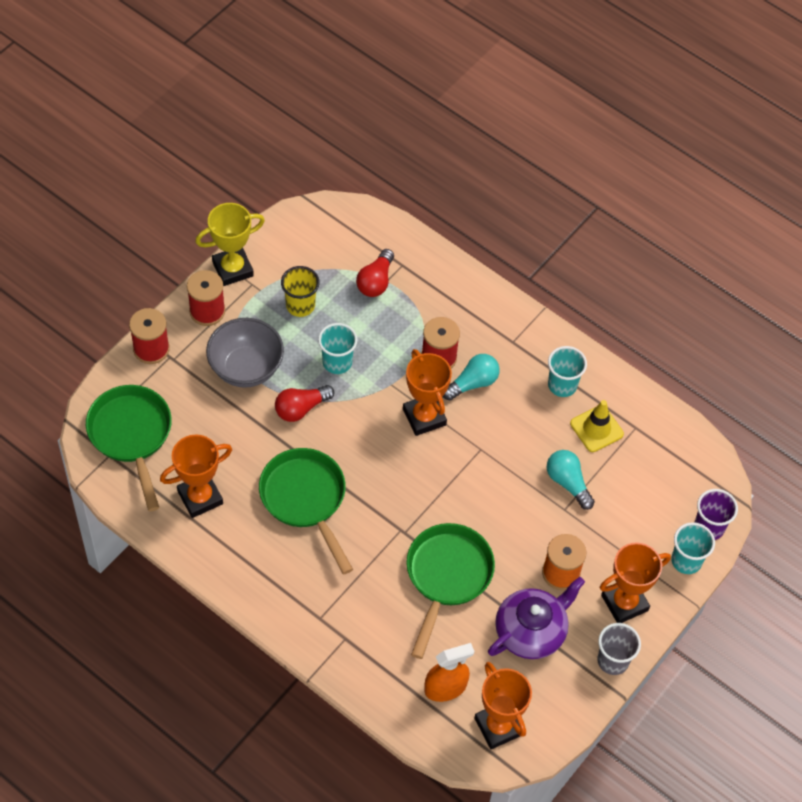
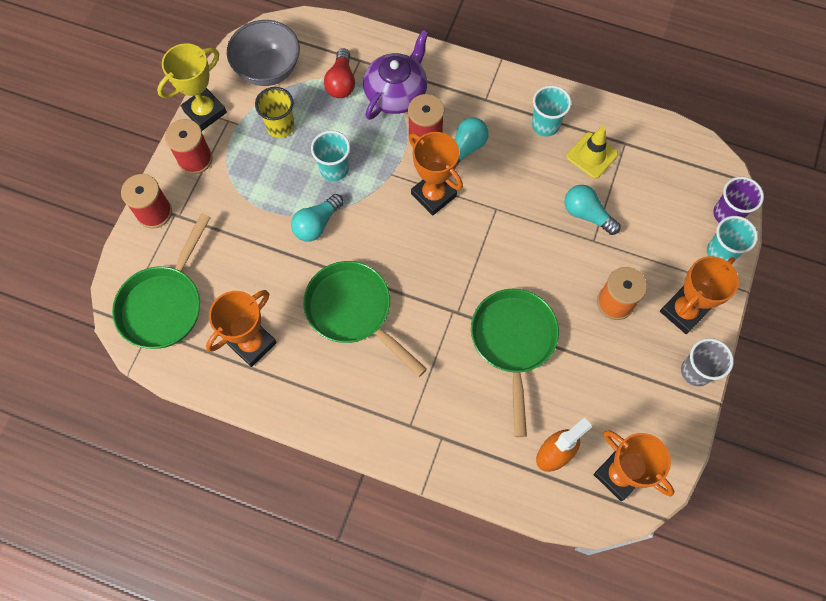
camera: 15 degrees left, 10 degrees up
green pan [86,385,172,511] -> green pan turned 120 degrees counterclockwise [112,213,211,349]
grey bowl [206,318,284,388] -> grey bowl moved to [227,20,300,86]
red light bulb [275,385,334,422] -> turquoise light bulb [291,194,343,242]
purple teapot [488,577,585,659] -> purple teapot moved to [363,30,429,120]

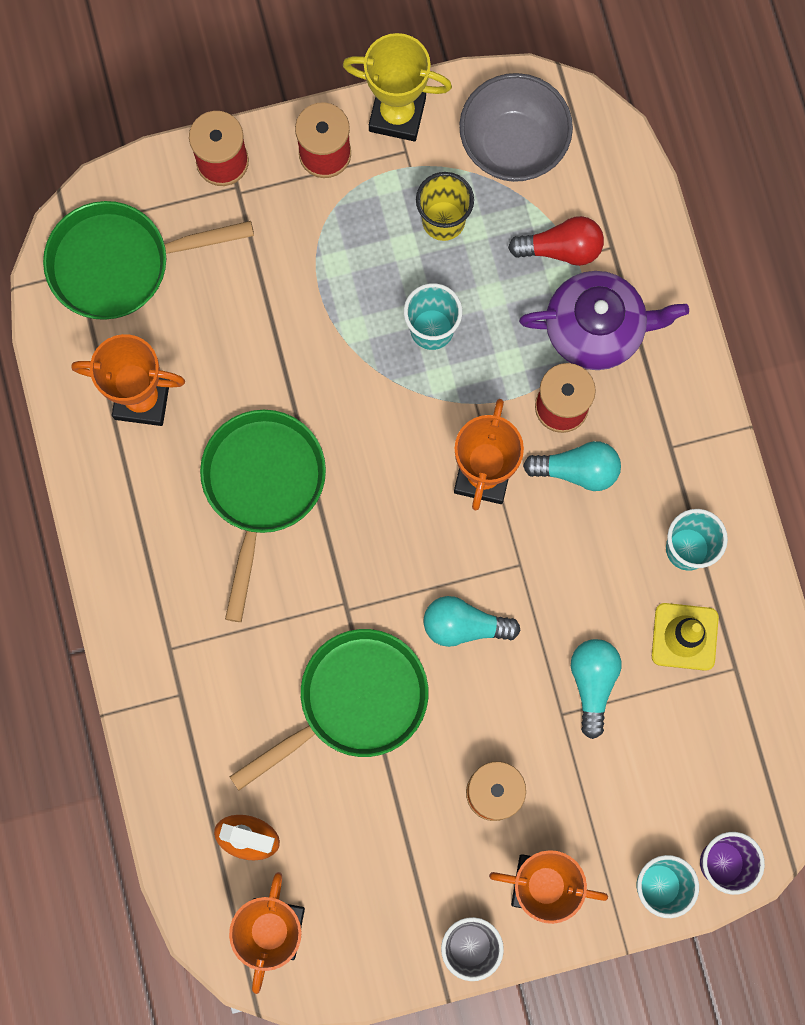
camera: 55 degrees right, 10 degrees up
turquoise light bulb [291,194,343,242] -> turquoise light bulb moved to [424,596,521,647]
red light bulb [324,48,355,98] -> red light bulb turned 150 degrees counterclockwise [508,216,604,266]

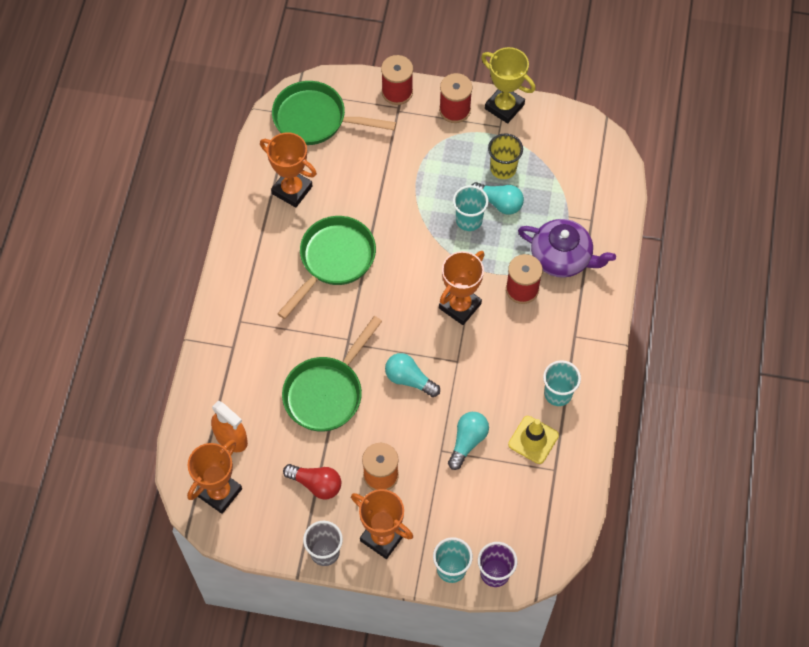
camera: 25 degrees right, 15 degrees down
green pan [230,629,428,790] -> green pan turned 135 degrees clockwise [282,316,382,432]
grey bowl [459,73,573,182] -> none
red light bulb [508,216,604,266] -> red light bulb moved to [283,464,341,500]
turquoise light bulb [523,441,621,491] -> turquoise light bulb moved to [472,182,524,215]

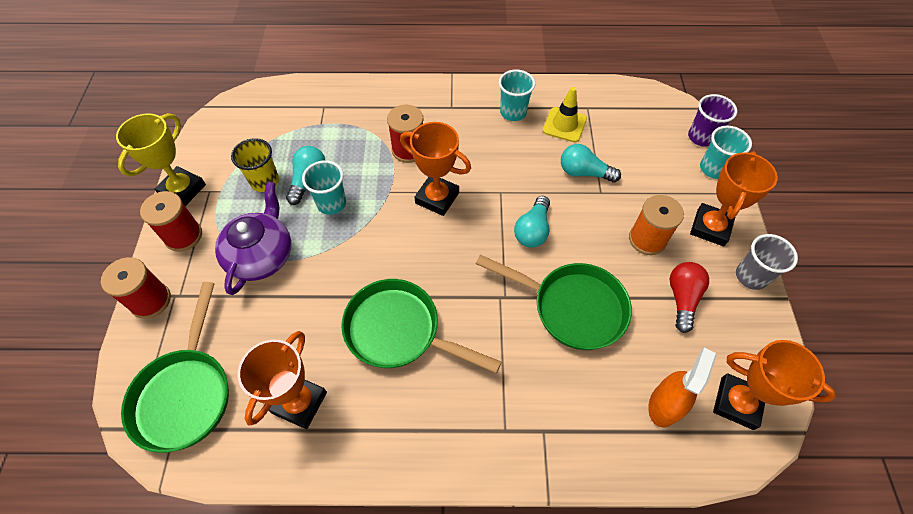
camera: 100 degrees left, 5 degrees down
purple teapot [518,219,616,278] -> purple teapot moved to [215,182,291,295]

